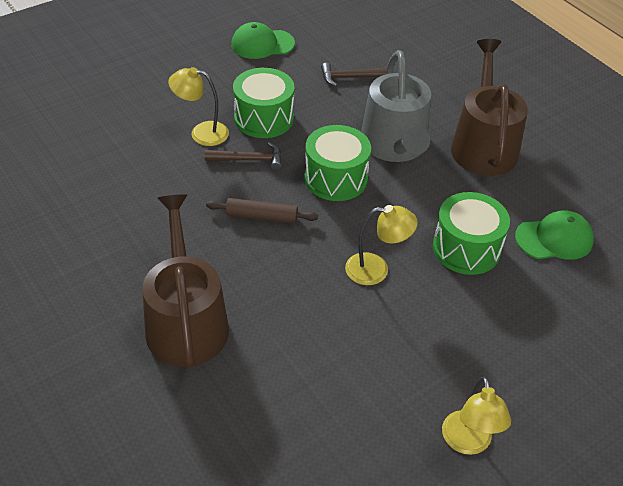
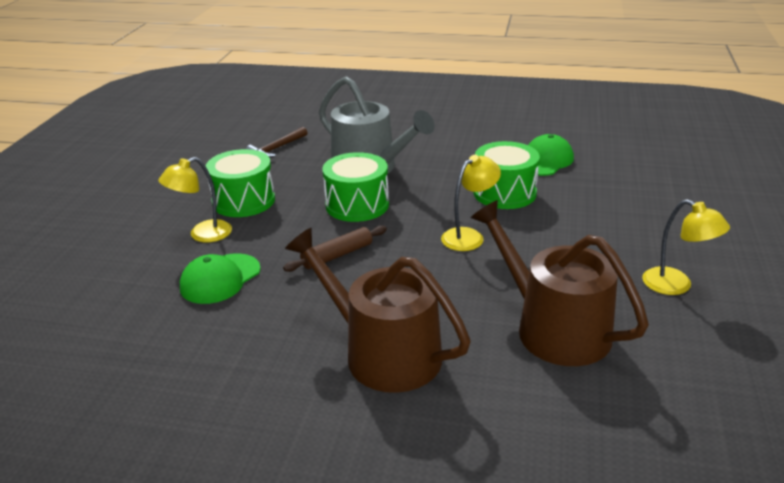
camera: 40 degrees left, 15 degrees down
brown hammer [205,142,282,171] -> none
green cap [231,22,295,59] -> green cap moved to [180,253,260,304]
brown watering can [451,39,528,176] -> brown watering can moved to [470,200,649,366]

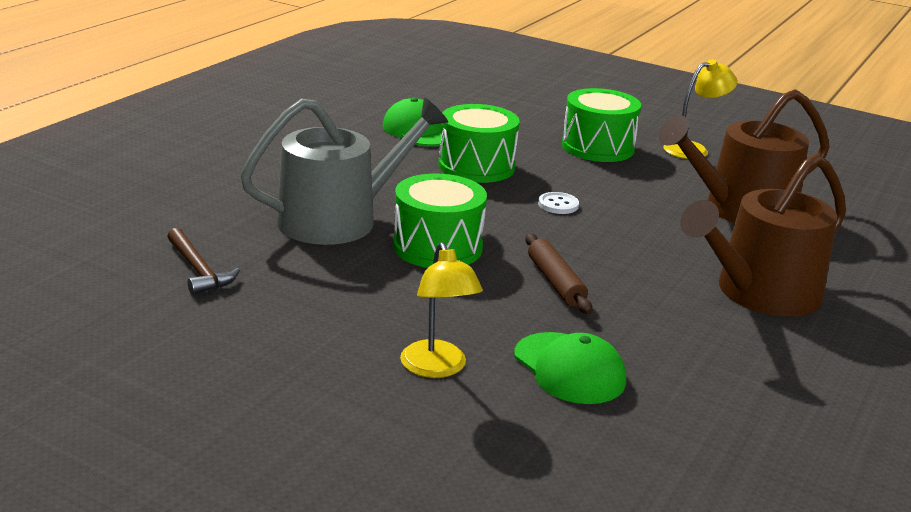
camera: 75 degrees left, 5 degrees down
green drum [206,149,275,217] -> green drum moved to [562,88,641,162]
yellow lamp [441,155,501,251] -> white button [538,192,579,214]

